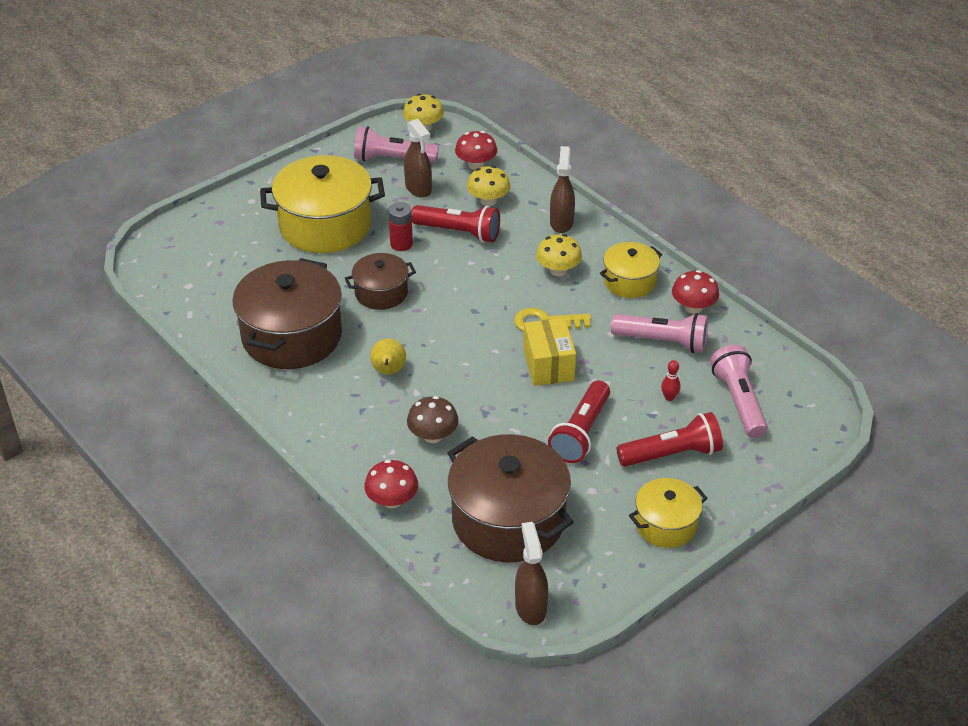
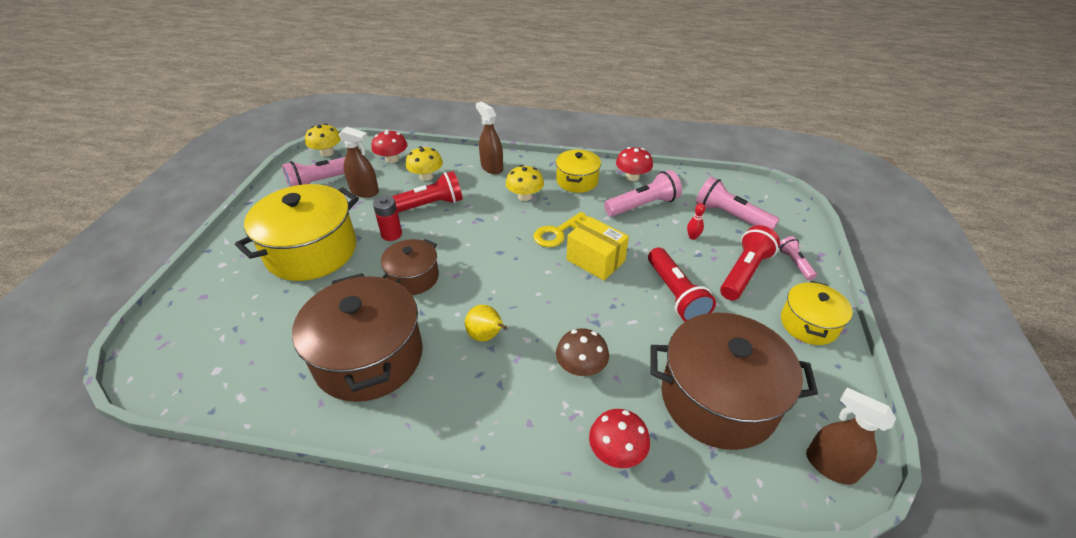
camera: 40 degrees left, 0 degrees up
none -> pink flashlight [778,236,817,280]

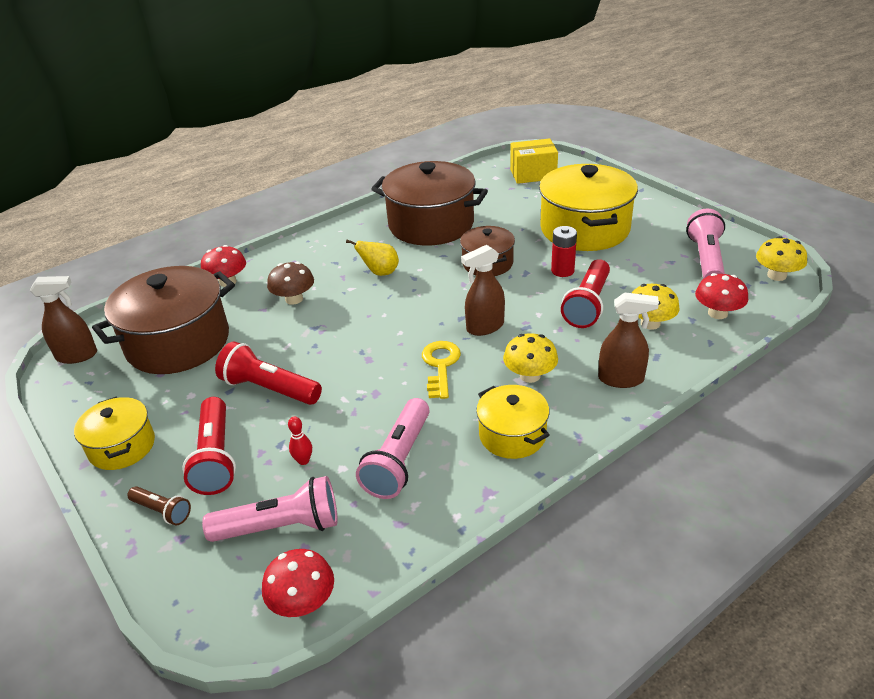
camera: 135 degrees right, 5 degrees down
brown spray bottle [339,127,379,198] -> brown spray bottle moved to [461,245,505,336]
yellow box [567,217,629,281] -> yellow box moved to [510,138,558,184]
red mushroom [616,147,653,181] -> red mushroom moved to [262,549,334,617]
pink flashlight [778,236,817,280] -> brown flashlight [127,486,191,525]

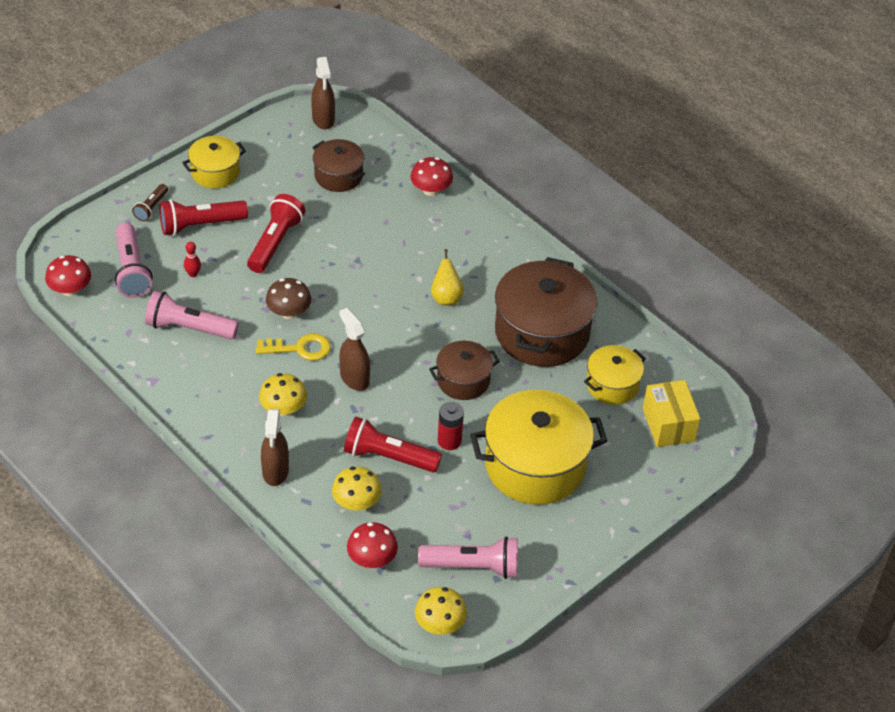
camera: 80 degrees right, 10 degrees up
brown pot [92,266,235,374] -> brown pot [312,139,365,192], size x0.55
brown mushroom [267,262,314,305] -> brown mushroom moved to [266,278,311,319]
yellow pot [476,385,550,459] -> yellow pot moved to [584,345,646,405]

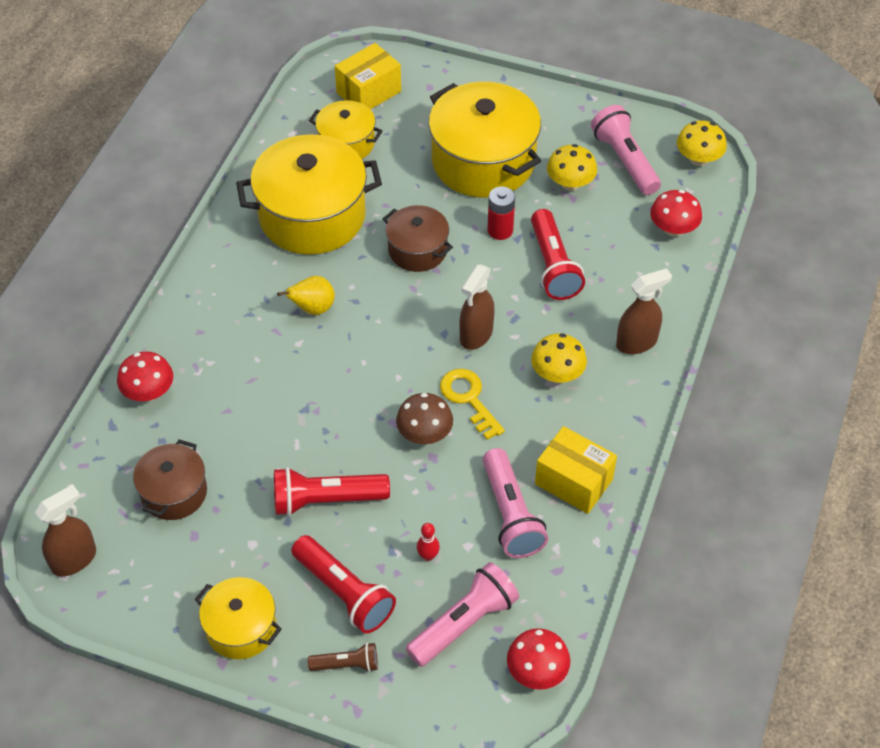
camera: 115 degrees left, 5 degrees up
yellow mushroom [332,466,382,511] -> yellow mushroom moved to [547,144,597,191]
brown pot [495,257,598,367] -> yellow pot [236,134,382,255]
none -> yellow box [535,426,617,514]

